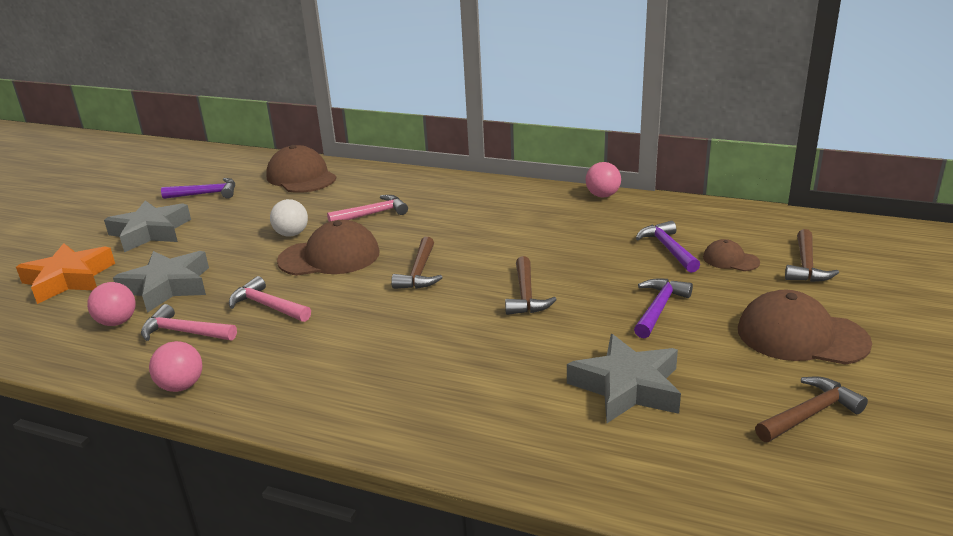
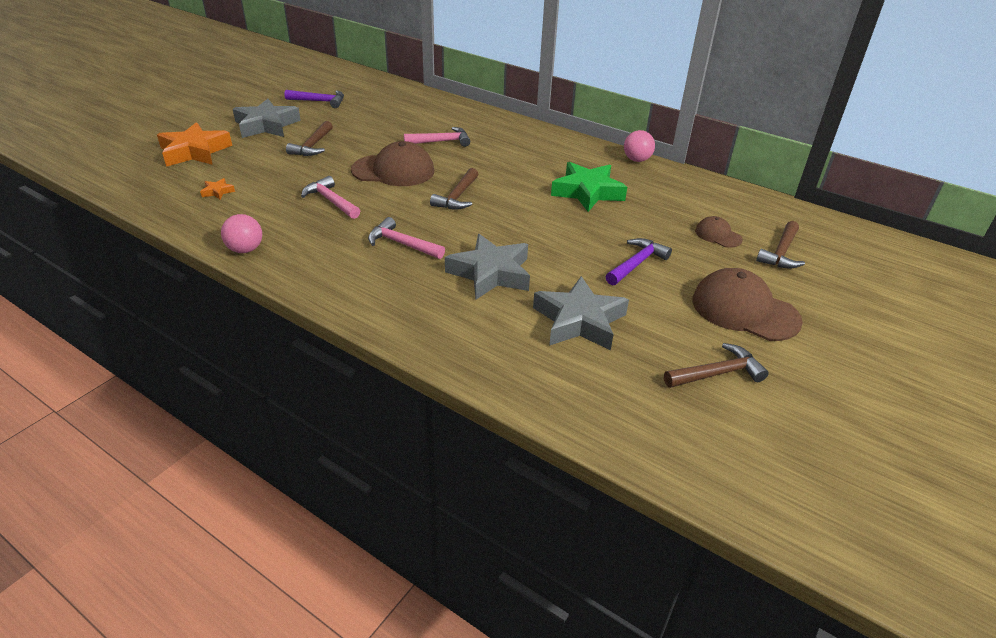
camera: 10 degrees right, 10 degrees up
pink ball [87,282,136,326] -> orange star [200,178,235,199]
grey star [113,251,209,313] -> grey star moved to [445,234,530,300]
pink hammer [141,304,237,341] -> pink hammer moved to [368,217,445,259]
brown cap [266,145,337,193] -> none
white ball [270,199,308,237] -> none
brown hammer [505,256,557,315] -> brown hammer moved to [286,121,333,156]
purple hammer [636,221,700,273] -> none
none -> green star [551,162,627,212]

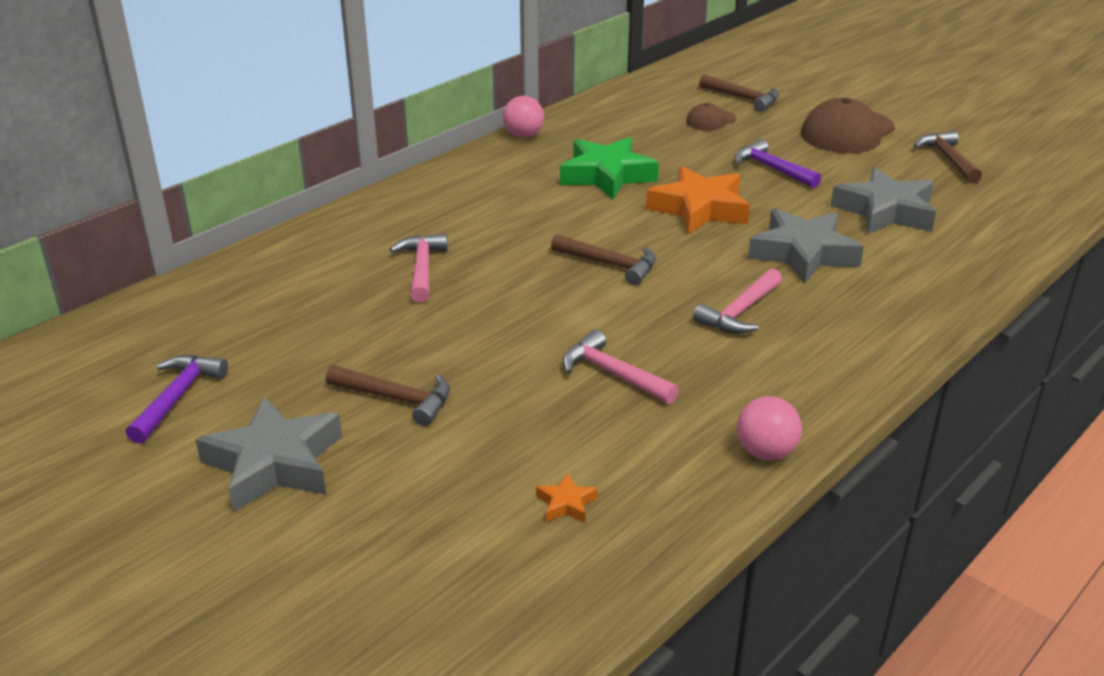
camera: 80 degrees left, 5 degrees down
orange star [157,122,232,167] -> orange star moved to [646,166,750,234]
pink hammer [301,176,360,219] -> pink hammer turned 75 degrees clockwise [563,330,679,404]
brown cap [351,141,434,186] -> none

